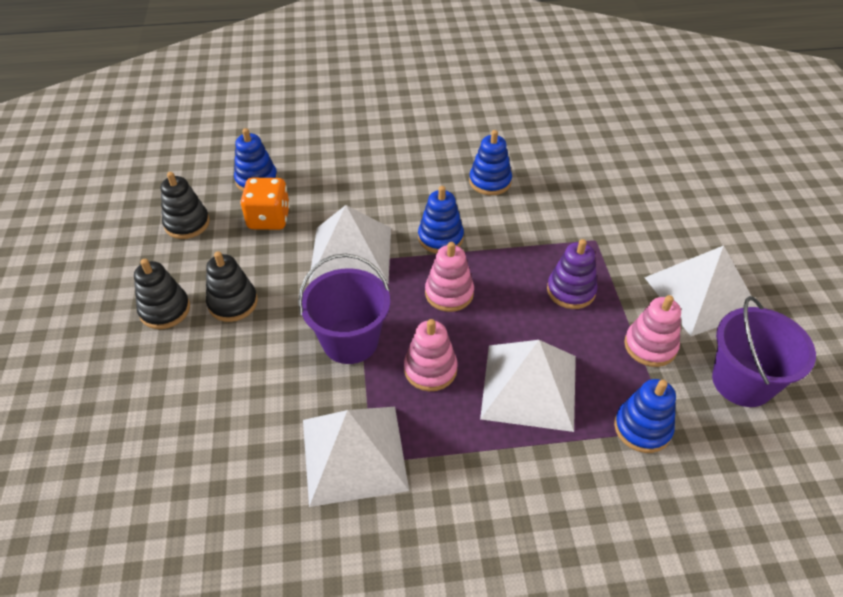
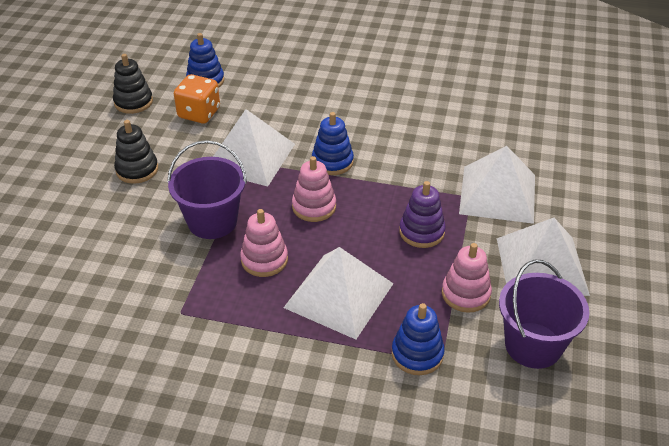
camera: 20 degrees right, 5 degrees down
black stacking toy [134,259,190,329] -> none
white pyramid [303,407,409,507] -> white pyramid moved to [459,146,535,224]
blue stacking toy [469,130,512,195] -> none

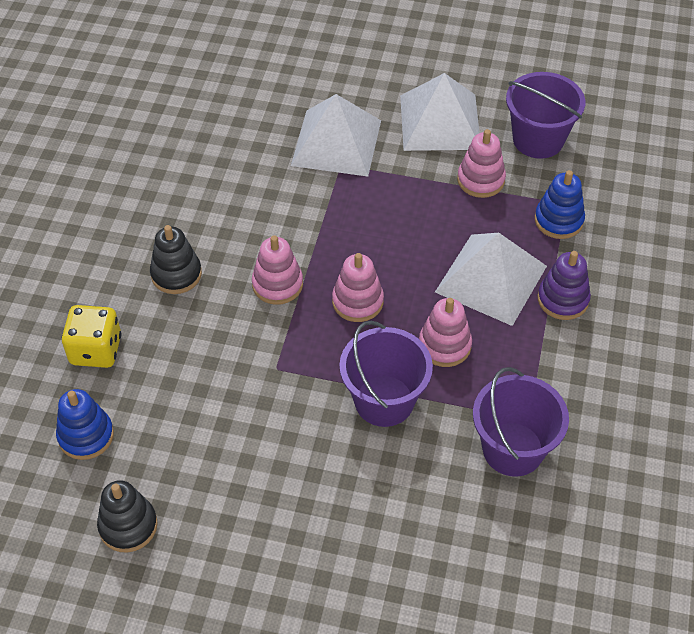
camera: 90 degrees left, 10 degrees up
black stacking toy [114,120,158,184] -> black stacking toy moved to [150,225,202,294]
orange dice [174,74,220,123] -> none
white pyramid [213,109,295,186] -> none
blue stacking toy [312,112,354,175] -> pink stacking toy [252,235,303,305]
purple stacking toy [399,181,446,248] -> purple stacking toy moved to [538,251,591,320]
none -> yellow dice [61,305,122,368]
none -> purple bucket [473,367,569,477]

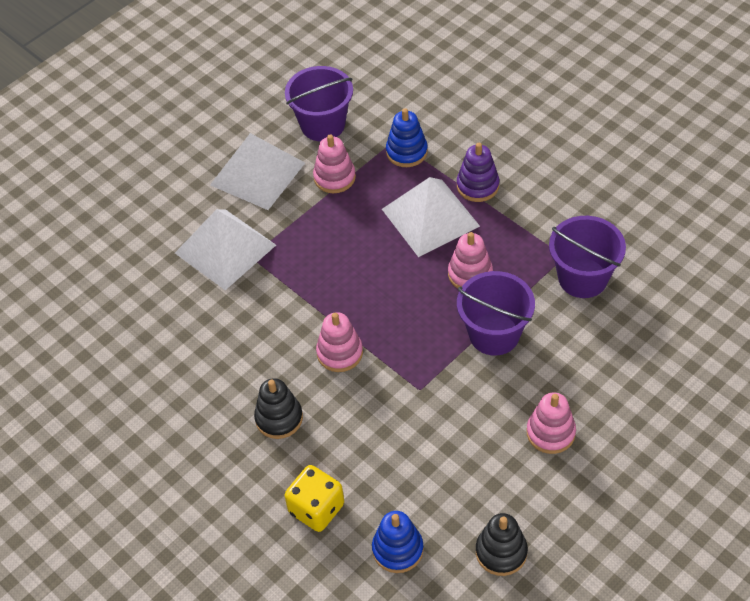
camera: 55 degrees left, 0 degrees up
pink stacking toy [332,253,384,322] -> pink stacking toy moved to [526,392,576,454]

